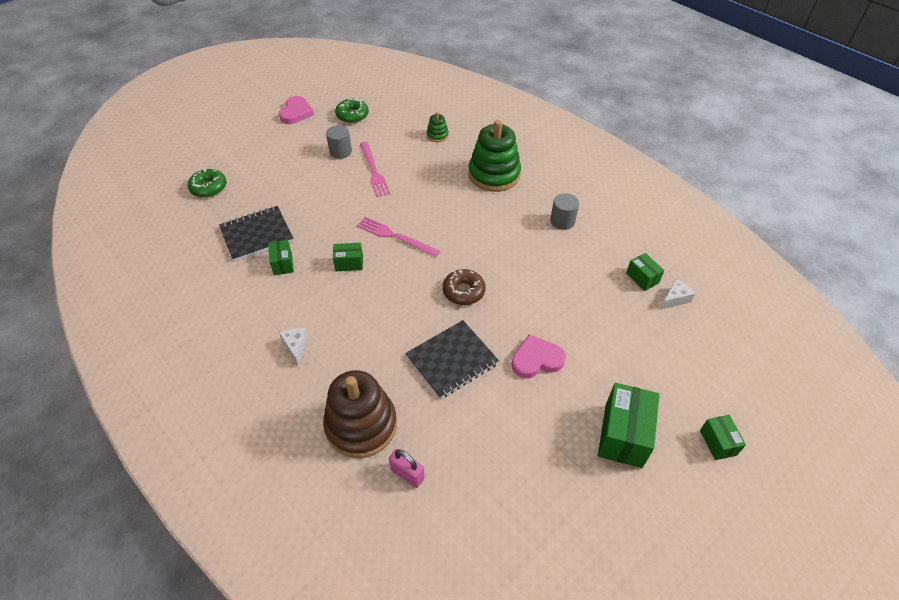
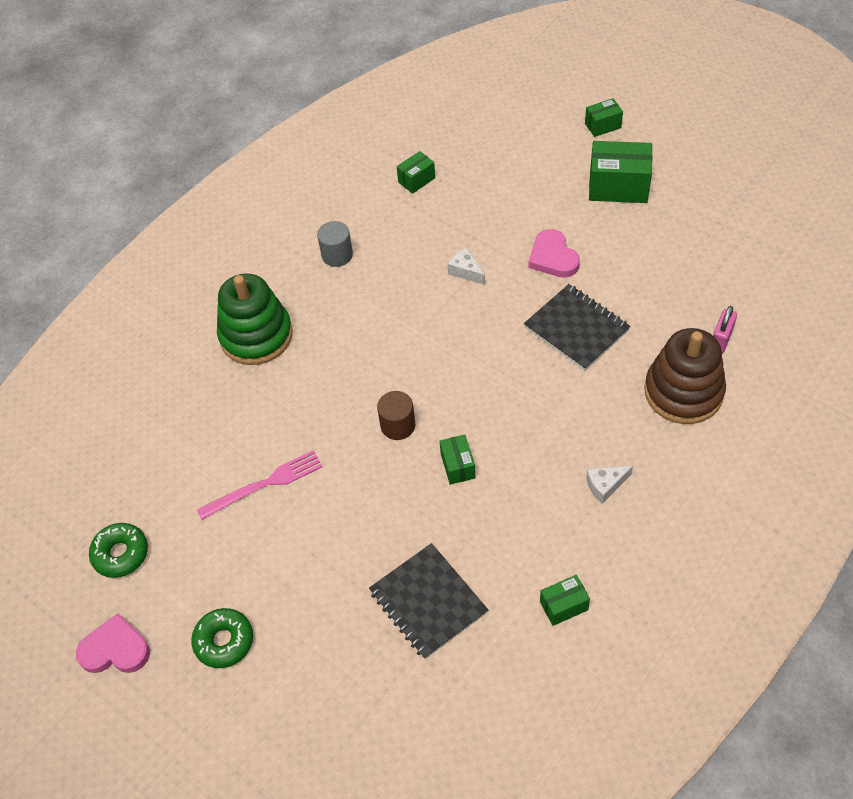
camera: 95 degrees left, 5 degrees up
green donut [188,169,226,198] -> green donut moved to [191,608,253,668]
green box [268,240,294,276] -> green box moved to [540,575,590,626]
grey cylinder [326,125,352,159] -> none
pink fork [357,217,440,257] -> brown cylinder [377,391,415,440]
green stacking toy [427,112,449,142] -> none
brown donut [443,269,486,305] -> none
white cheese [661,279,695,309] -> white cheese moved to [447,248,485,285]

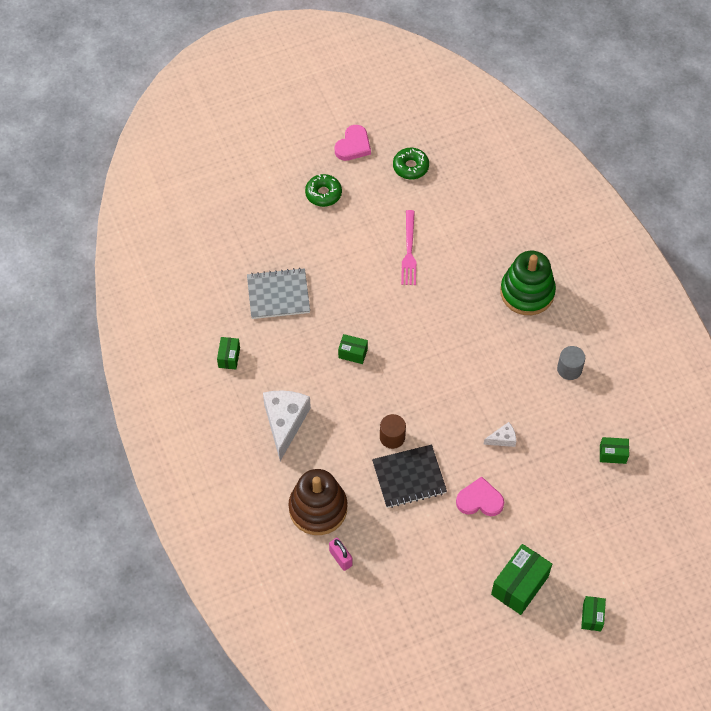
camera: 115 degrees right, 5 degrees up
black notebook [369,543,488,659] -> grey notebook [247,268,310,319]
brown cylinder [377,391,415,440] -> brown cylinder moved to [380,414,406,449]
green box [397,151,435,194] -> green box turned 75 degrees counterclockwise [600,437,629,464]
white cheese [586,466,633,504] -> white cheese [263,391,311,461], size x2.08

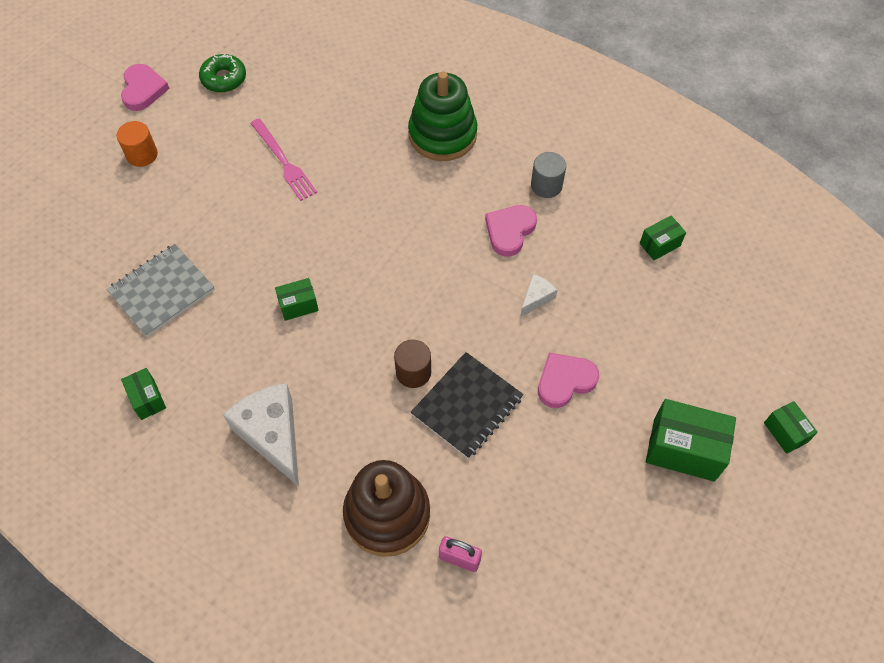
camera: 35 degrees left, 0 degrees up
green donut [305,174,342,207] -> orange cylinder [117,121,158,167]
green box [491,544,552,615] -> green box turned 75 degrees counterclockwise [646,399,736,482]
none -> pink heart [485,205,537,257]

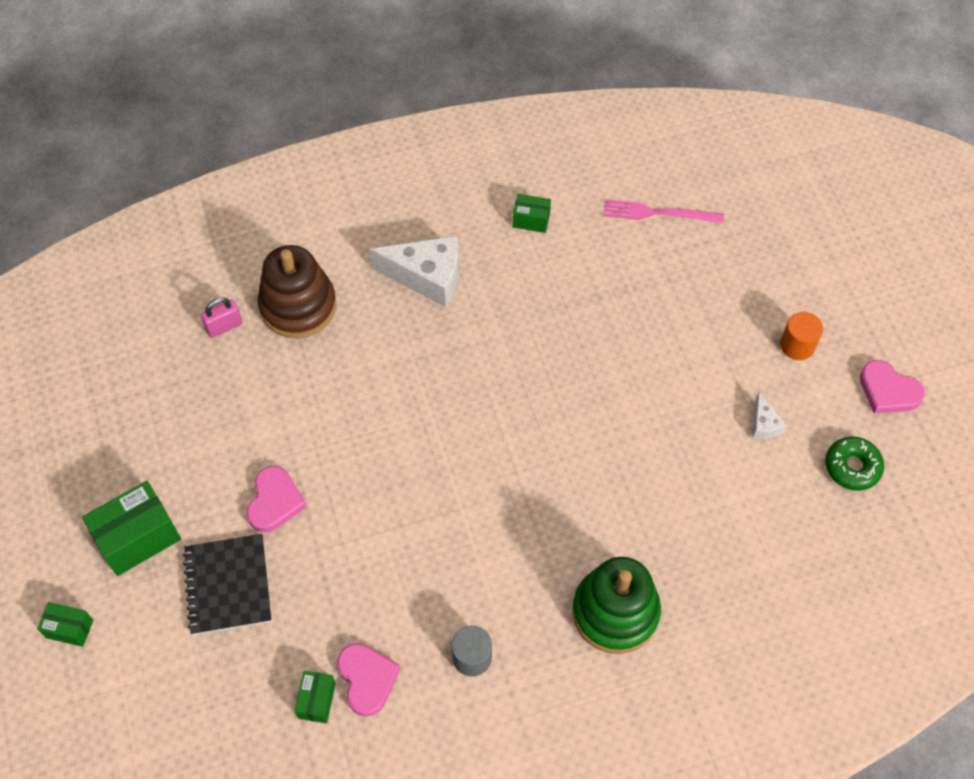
camera: 130 degrees right, 0 degrees up
grey notebook [106,244,215,337] -> none
pink fork [250,118,317,201] -> pink fork moved to [603,199,724,224]
green box [275,278,319,321] -> none
brown cylinder [394,340,431,388] -> none
black notebook [411,352,524,459] -> black notebook moved to [182,534,272,635]
pink heart [485,205,537,257] -> pink heart moved to [337,643,401,717]
white cheese [520,274,558,317] -> white cheese moved to [752,392,787,439]

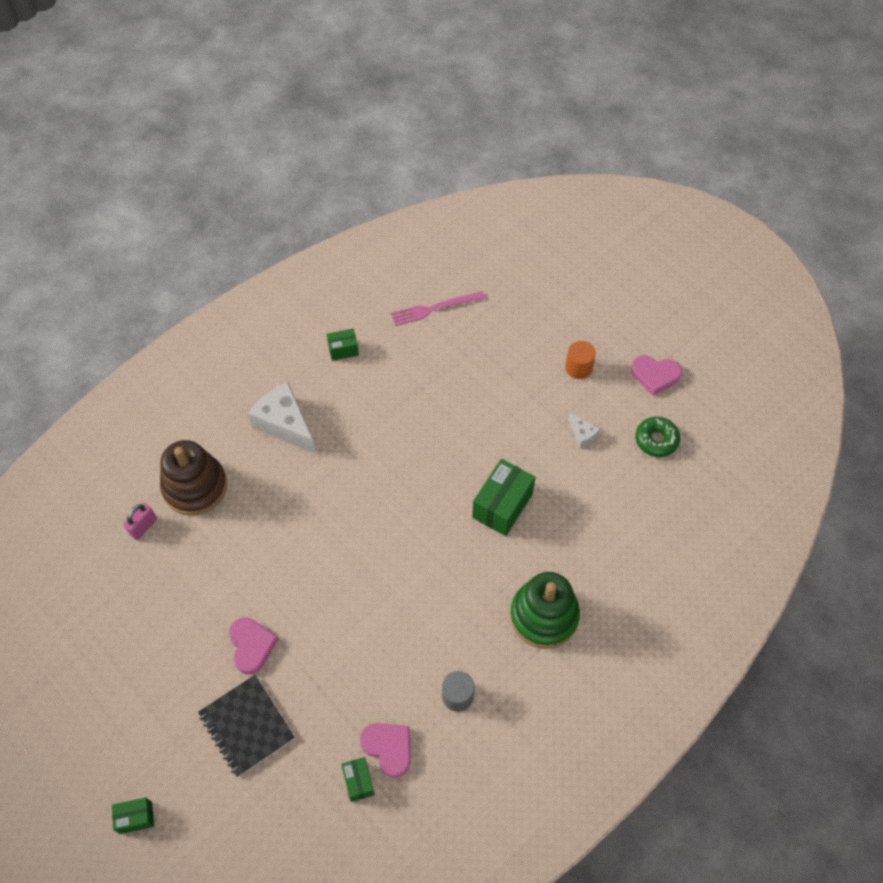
camera: 25 degrees left, 0 degrees up
green box [82,481,181,576] -> green box moved to [472,459,536,536]
white cheese [369,236,459,307] -> white cheese turned 120 degrees counterclockwise [248,382,316,454]

